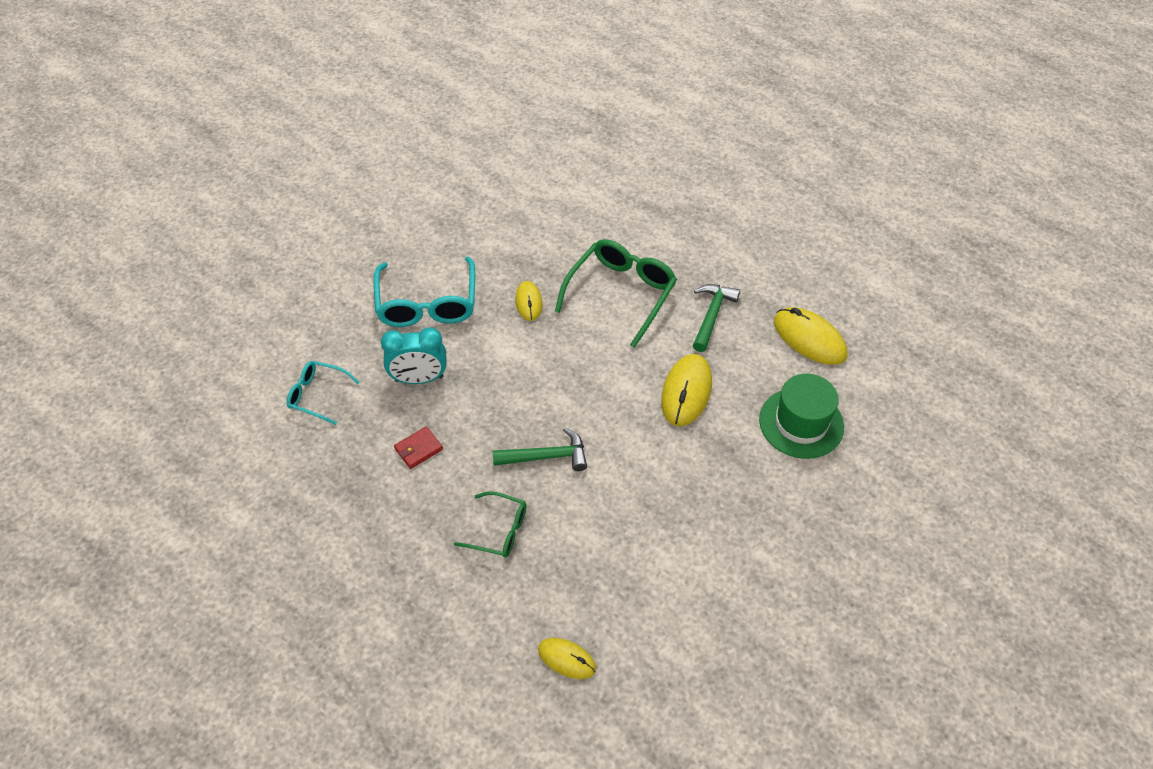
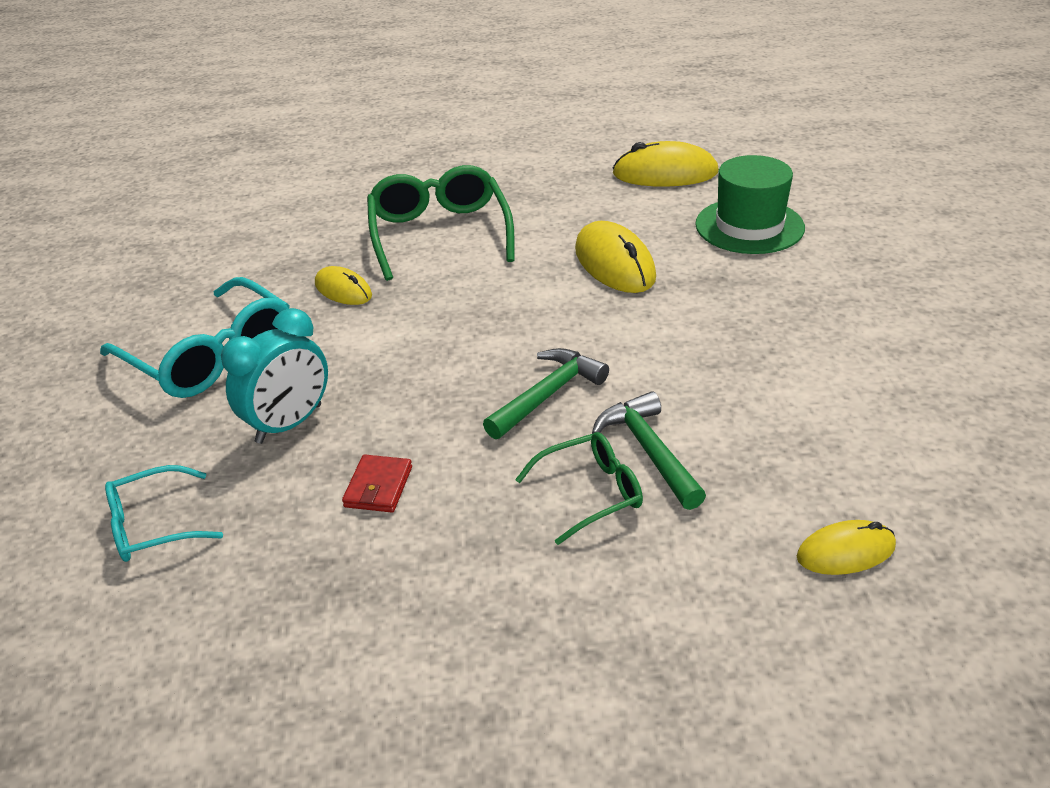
camera: 40 degrees left, 15 degrees down
green hammer [693,284,740,352] -> green hammer moved to [592,391,706,510]

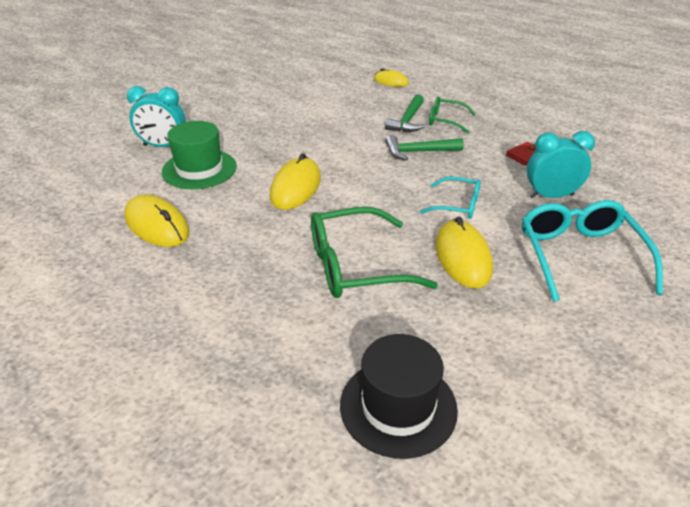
camera: 140 degrees left, 0 degrees up
turquoise glasses [105,465,223,562] -> turquoise glasses moved to [420,177,481,219]
yellow mouse [315,266,372,305] -> yellow mouse [435,217,493,288], size x1.66
green glasses [367,165,515,281] -> green glasses turned 45 degrees clockwise [311,207,438,298]
none -> turquoise clock [127,86,186,147]
none -> black hat [340,334,458,459]

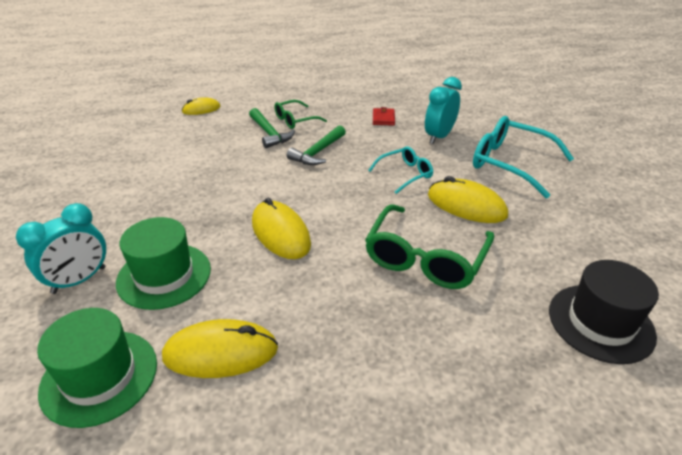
camera: 50 degrees left, 0 degrees up
none -> green hat [37,308,157,428]

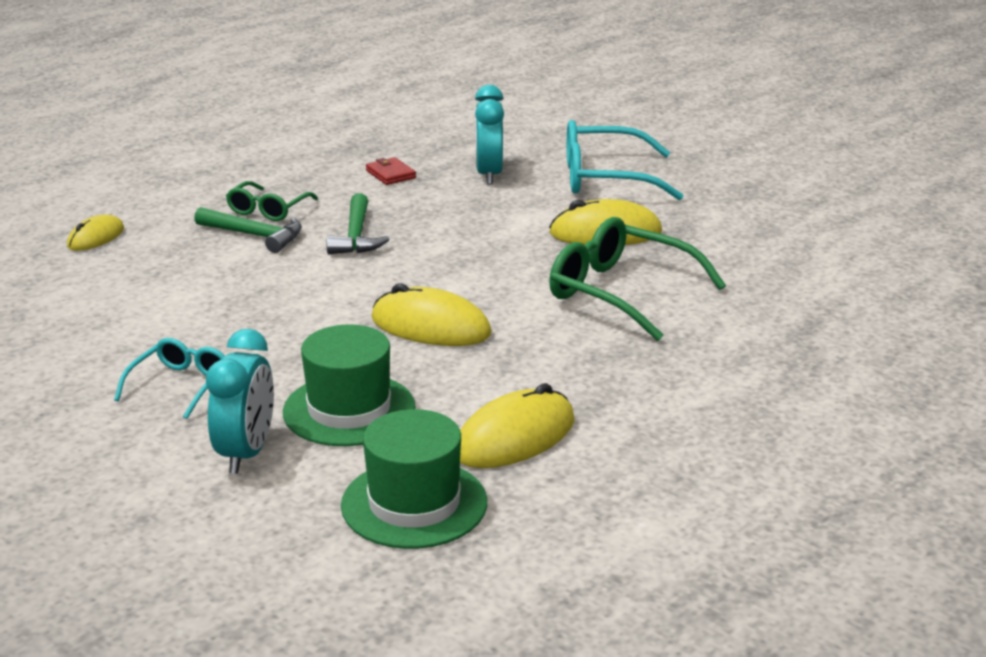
camera: 35 degrees left, 10 degrees down
green glasses [365,204,494,289] -> green glasses turned 135 degrees clockwise [549,217,726,341]
turquoise glasses [368,146,433,194] -> turquoise glasses moved to [114,338,225,419]
black hat [549,260,659,364] -> none

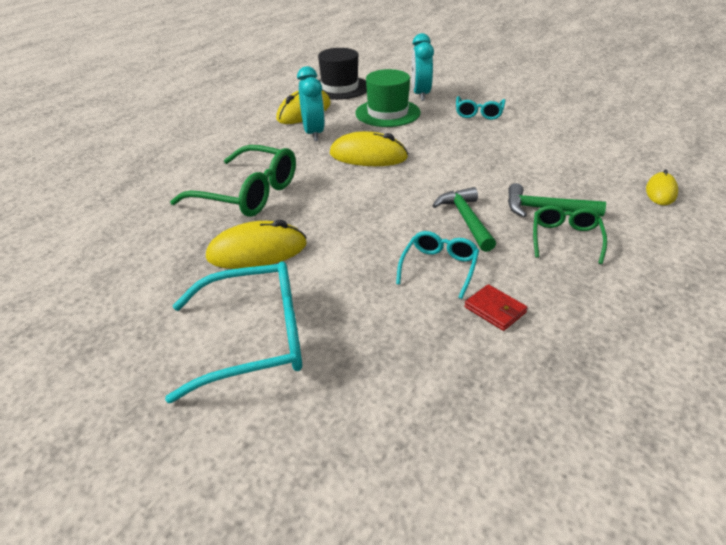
camera: 170 degrees right, 10 degrees up
green hat [341,409,487,549] -> black hat [318,48,367,100]
turquoise clock [475,85,504,185] -> turquoise clock moved to [297,66,325,141]
none -> turquoise glasses [396,231,479,299]

